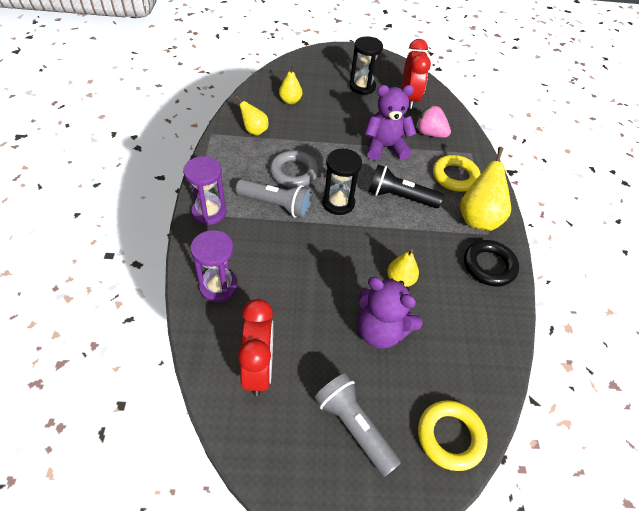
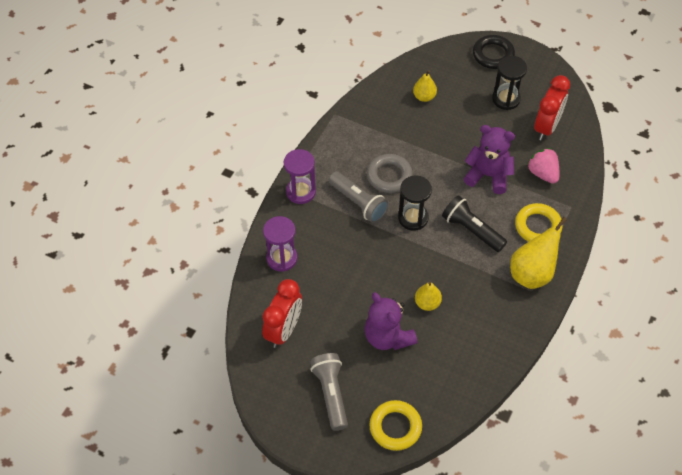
camera: 30 degrees right, 5 degrees up
yellow pear [235,96,269,135] -> none
black ring [464,240,519,286] -> black ring moved to [473,35,515,69]

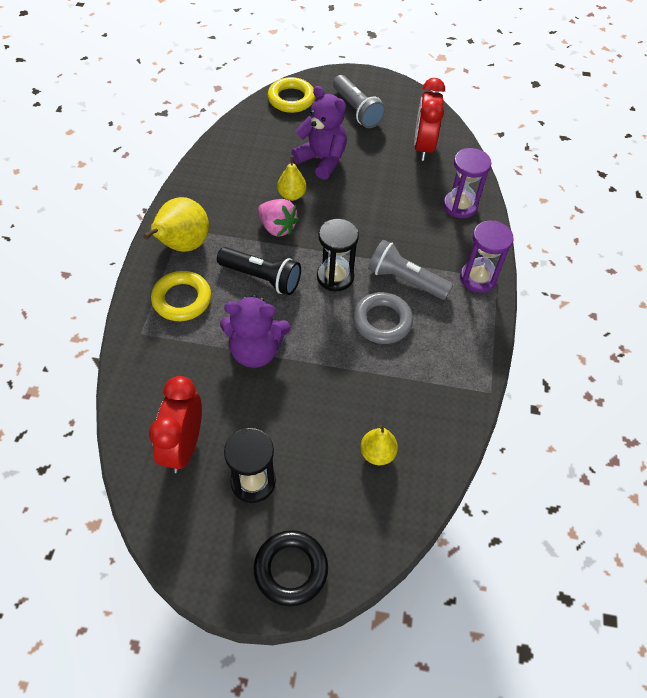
camera: 160 degrees right, 0 degrees up
pink strawberry [527,148,559,184] -> pink strawberry moved to [258,199,299,237]

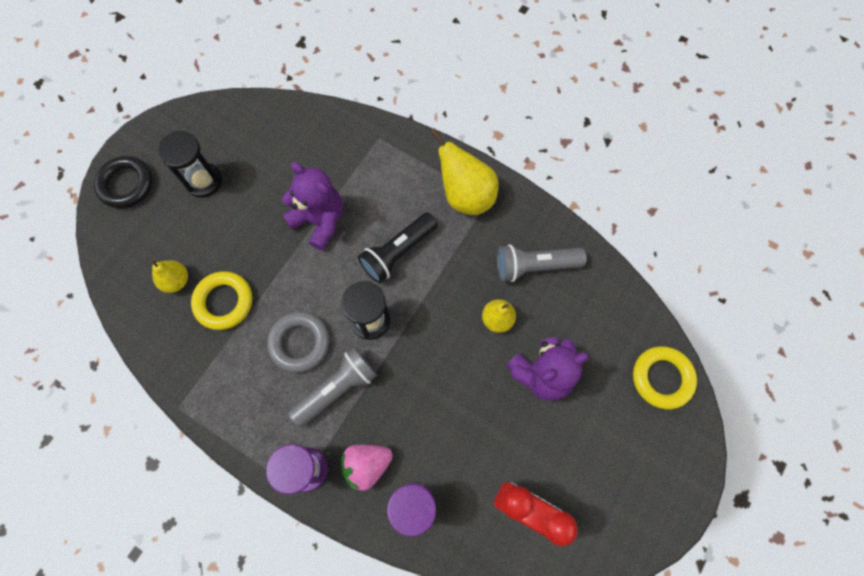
camera: 115 degrees right, 15 degrees up
red clock [149,376,202,473] -> none
yellow ring [151,271,211,321] -> yellow ring moved to [191,271,252,330]
purple teddy bear [220,295,290,368] -> purple teddy bear turned 105 degrees clockwise [282,162,343,251]
pink strawberry [258,199,299,237] -> pink strawberry moved to [341,445,393,491]
grey flashlight [333,75,386,128] -> grey flashlight moved to [497,244,587,282]

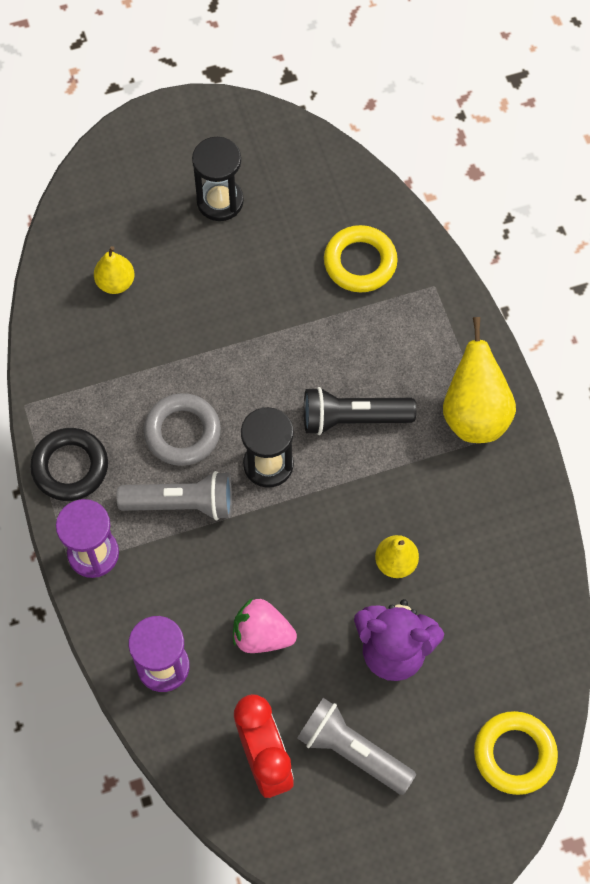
camera: 40 degrees right, 5 degrees down
black ring [94,156,153,209] -> black ring moved to [30,428,108,501]
yellow ring [191,271,252,330] -> yellow ring moved to [324,225,398,292]
purple teddy bear [282,162,343,251] -> none
pink strawberry [341,445,393,491] -> pink strawberry moved to [233,598,297,653]
grey flashlight [497,244,587,282] -> grey flashlight moved to [297,698,416,795]

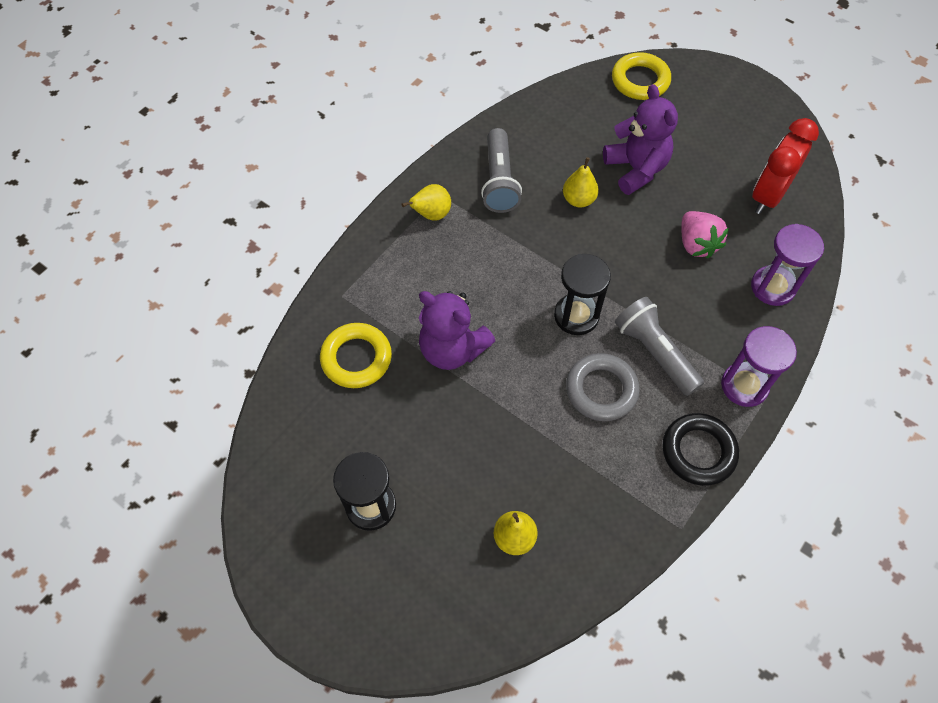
camera: 125 degrees left, 5 degrees down
grey flashlight [297,698,416,795] -> grey flashlight moved to [481,128,522,213]
black flashlight [304,387,416,435] -> none
yellow pear [443,317,516,443] -> yellow pear [401,184,451,221], size x0.58
none -> purple teddy bear [419,291,495,370]

